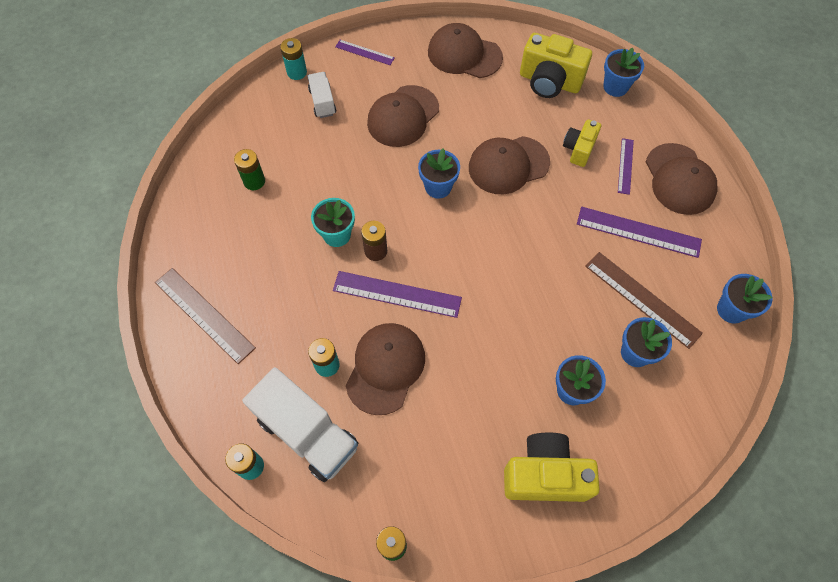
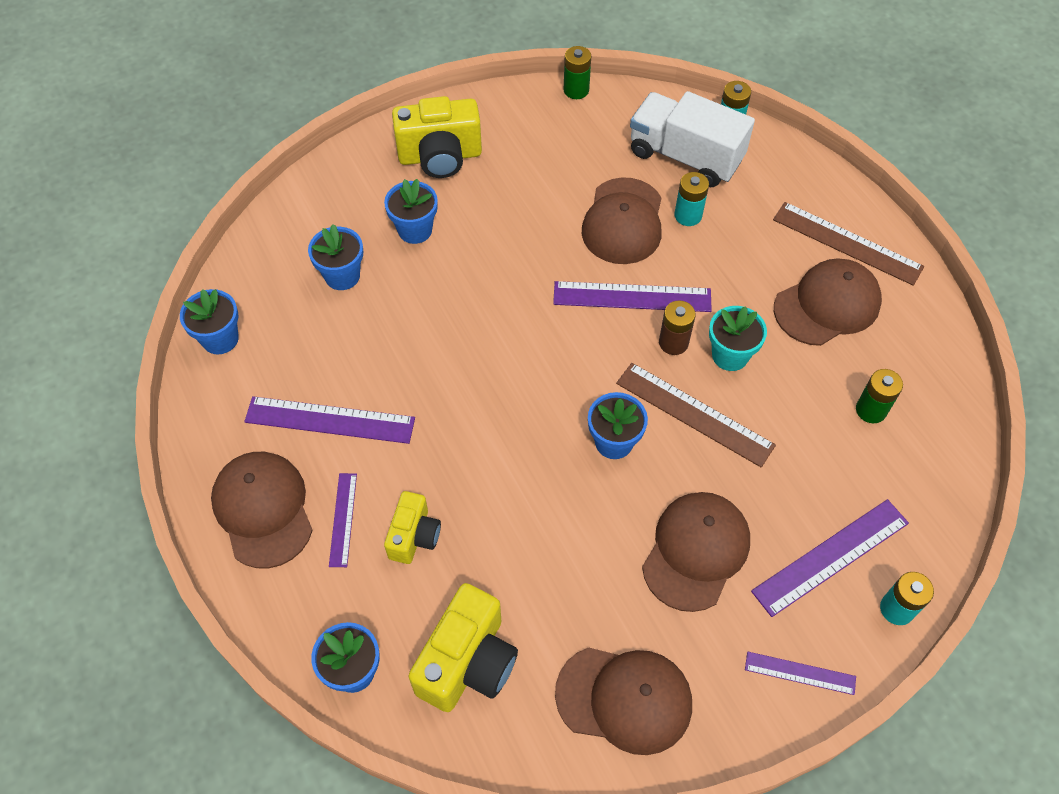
camera: 170 degrees right, 5 degrees down
white truck [308,72,336,118] -> purple ruler [751,499,909,617]
brown cap [469,136,550,194] -> brown cap moved to [774,258,882,346]
yellow camera [520,33,592,98] -> yellow camera turned 105 degrees clockwise [409,583,518,712]
brown ruler [585,252,703,349] -> brown ruler moved to [616,363,776,467]

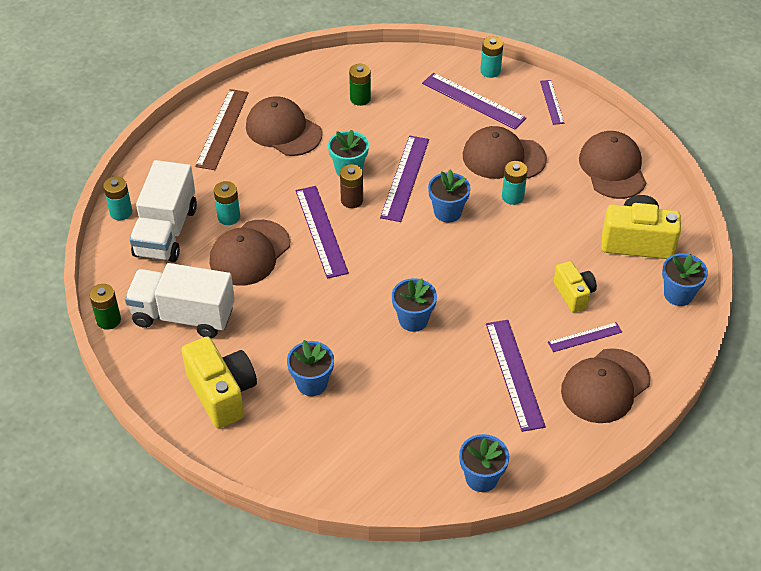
camera: 110 degrees left, 10 degrees down
blue flower pot [308,224,363,290] -> blue flower pot moved to [392,278,437,332]
yellow camera [384,491,441,564] -> yellow camera turned 75 degrees clockwise [554,261,597,313]
brown cap [582,177,661,264] -> brown cap turned 135 degrees clockwise [210,220,290,286]
brown ruler [616,363,776,467] -> purple ruler [380,136,429,222]
none -> white truck [125,263,235,338]
none -> turquoise battery [502,161,528,205]

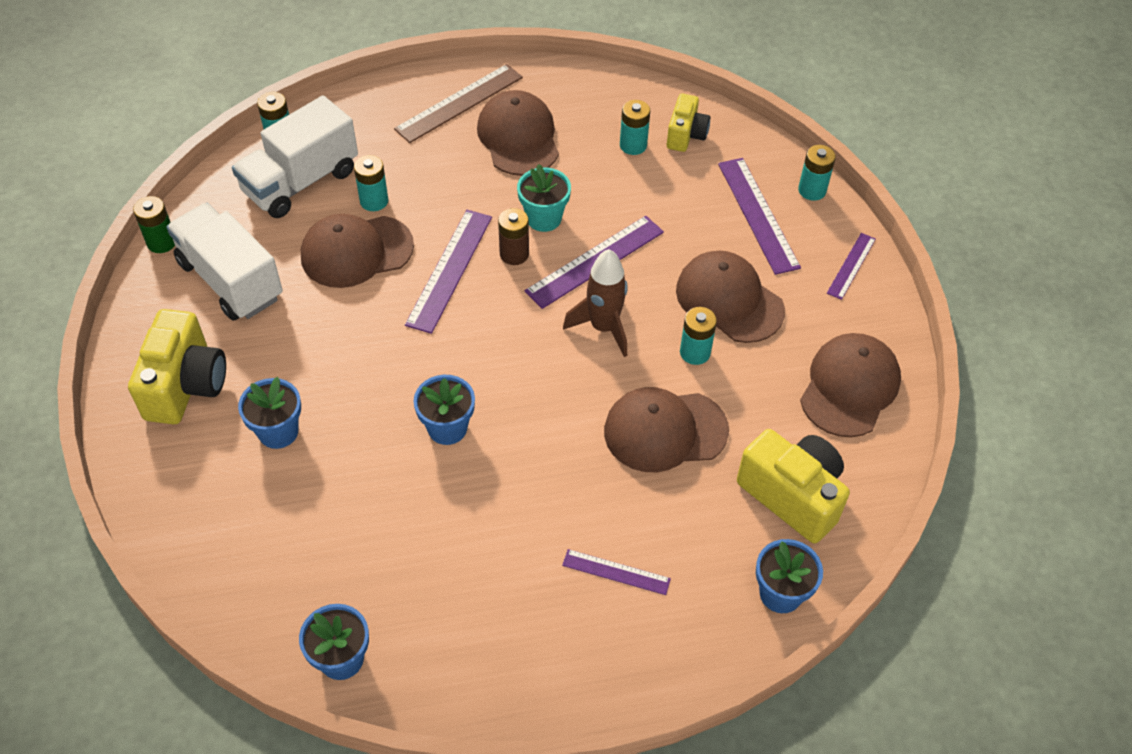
camera: 35 degrees right, 5 degrees up
green battery [349,64,371,106] -> turquoise battery [620,100,650,155]
blue flower pot [428,169,470,223] -> brown rocket [563,249,628,357]
purple ruler [486,320,546,432] -> none
yellow camera [554,261,597,313] -> yellow camera moved to [667,93,710,152]
brown cap [561,348,650,423] -> brown cap moved to [604,387,729,472]

